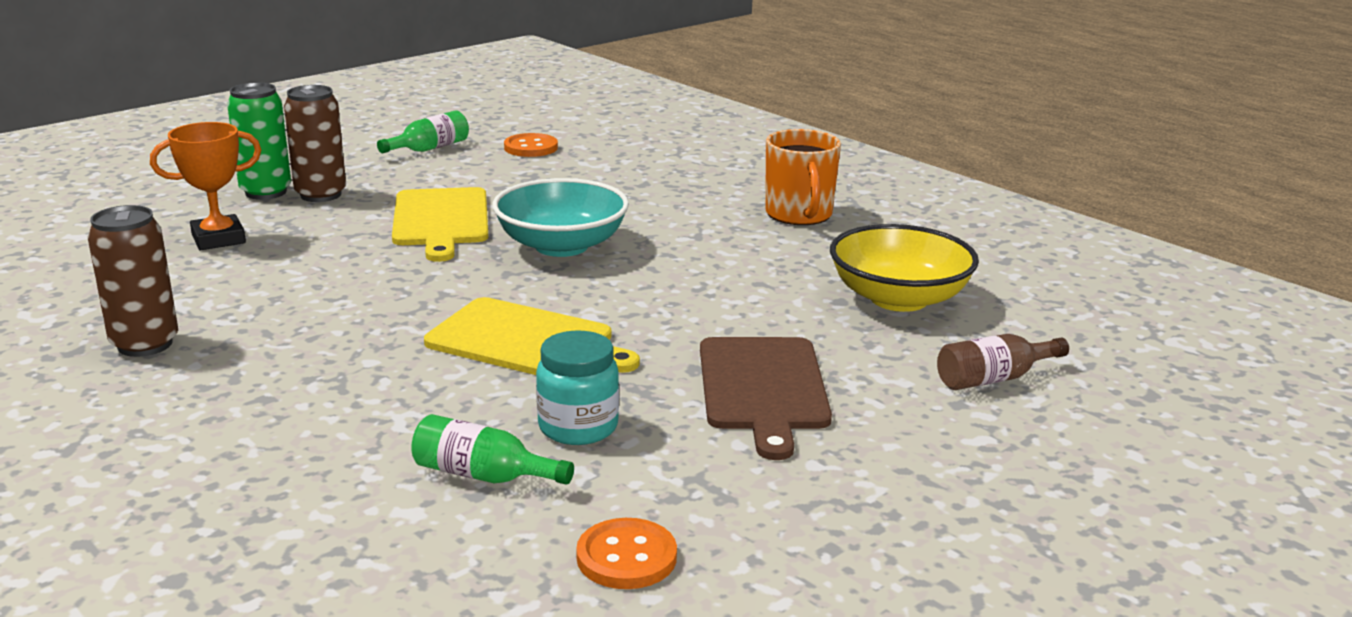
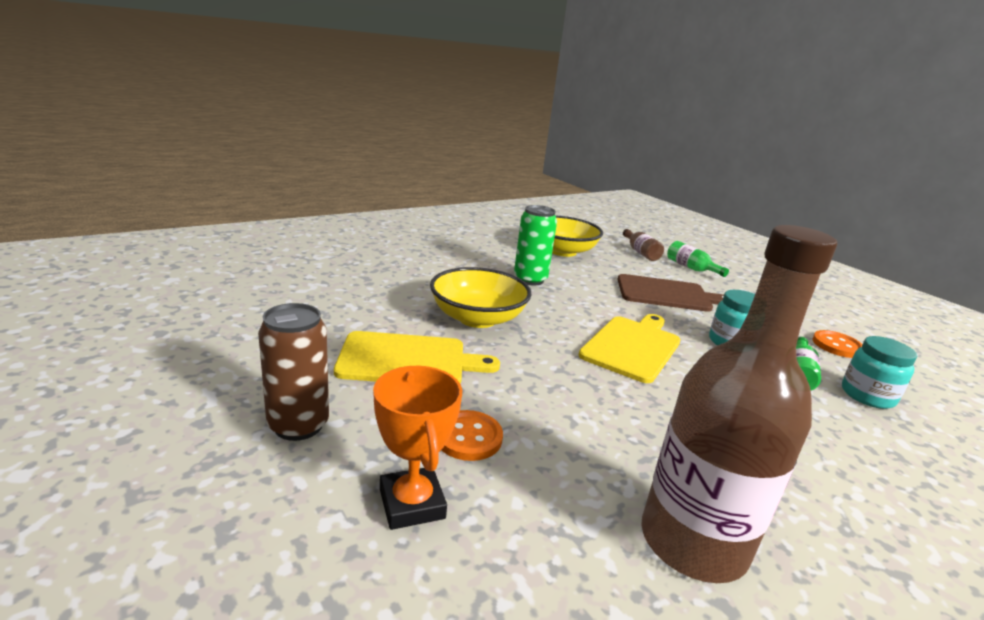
camera: 85 degrees left, 0 degrees up
brown can [88,205,178,357] -> brown bottle [641,225,837,583]
green can [227,83,291,200] -> green can moved to [514,205,557,286]
green bottle [377,110,469,153] -> green bottle moved to [667,241,729,277]
turquoise bowl [492,178,629,257] -> yellow bowl [430,267,532,328]
orange button [504,133,558,157] -> orange button moved to [442,410,503,461]
orange mug [765,129,841,225] -> none
none -> turquoise jar [842,336,917,409]

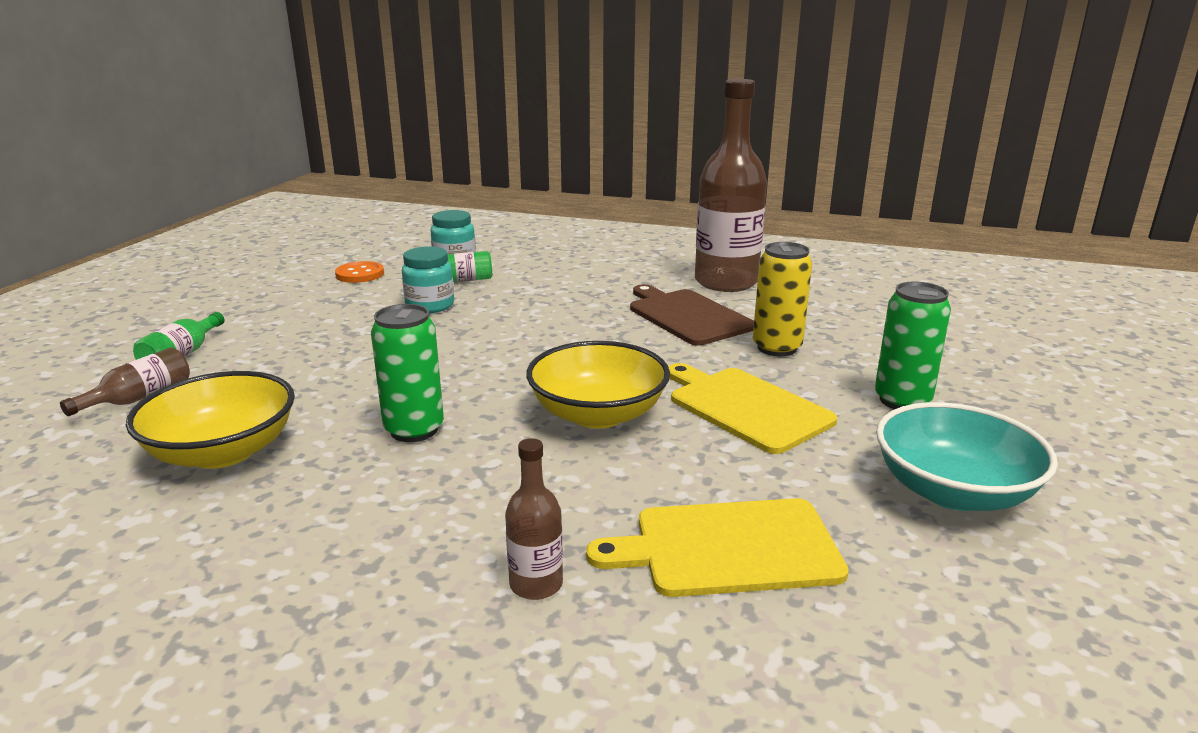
camera: 125 degrees left, 0 degrees up
brown can [258,303,329,441] -> green can [875,282,951,409]
orange trophy [373,366,462,530] -> none
orange button [442,410,503,461] -> yellow can [753,242,812,357]
yellow cutting board [579,314,681,383] -> yellow cutting board moved to [586,498,849,597]
brown cutting board [617,274,724,312] -> brown cutting board moved to [630,284,754,346]
none -> brown bottle [505,438,563,600]
none -> turquoise bowl [876,402,1058,511]

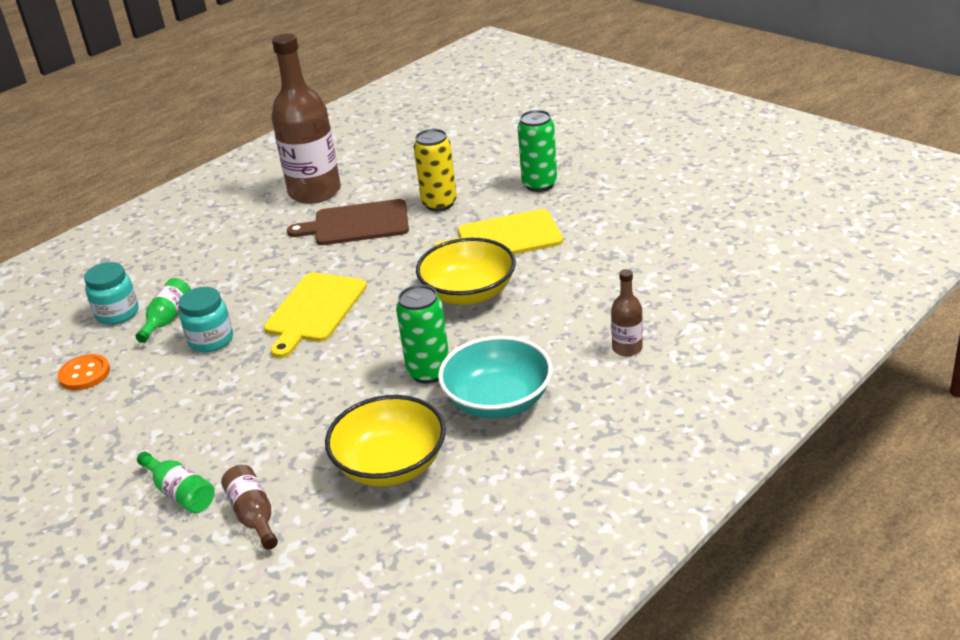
camera: 60 degrees left, 10 degrees up
yellow cutting board [586,498,849,597] -> yellow cutting board moved to [264,273,367,358]
turquoise bowl [876,402,1058,511] -> turquoise bowl moved to [438,336,553,419]

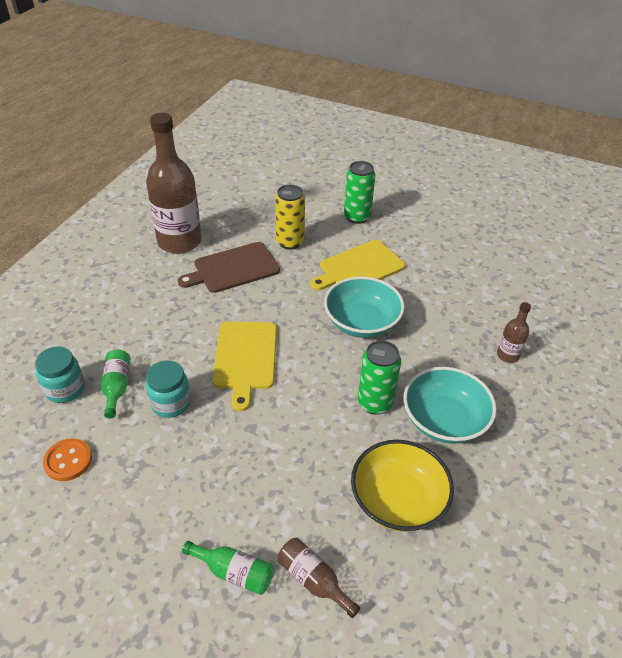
camera: 25 degrees left, 10 degrees up
yellow bowl [416,238,516,305] -> turquoise bowl [324,276,405,338]

